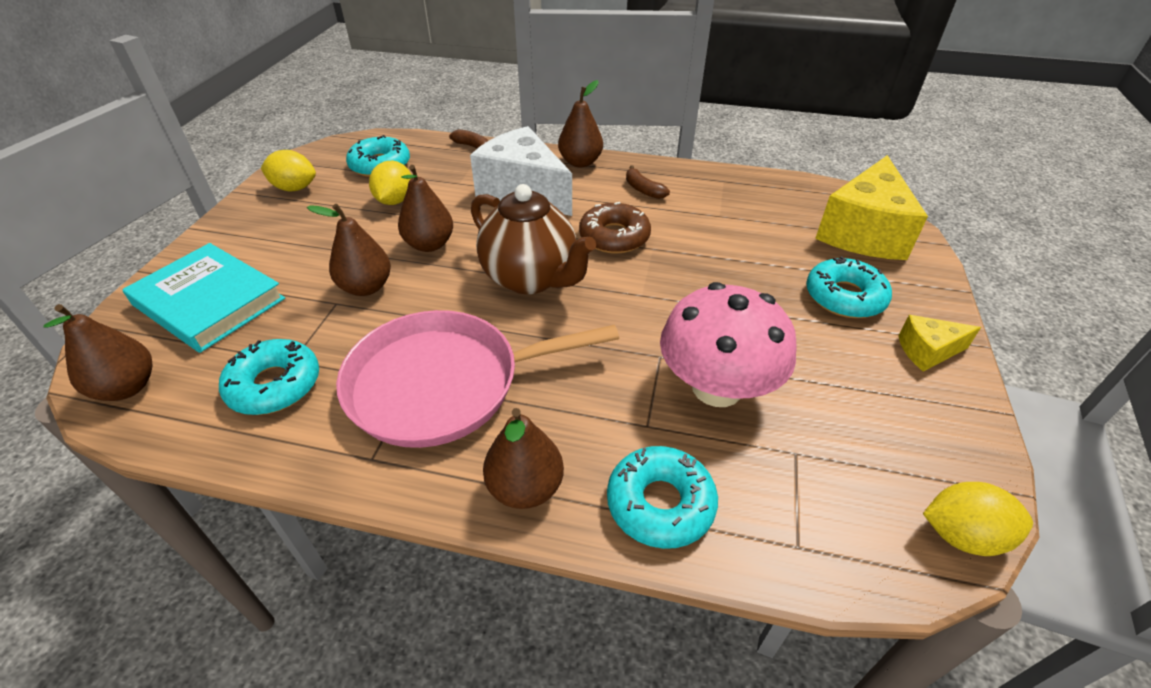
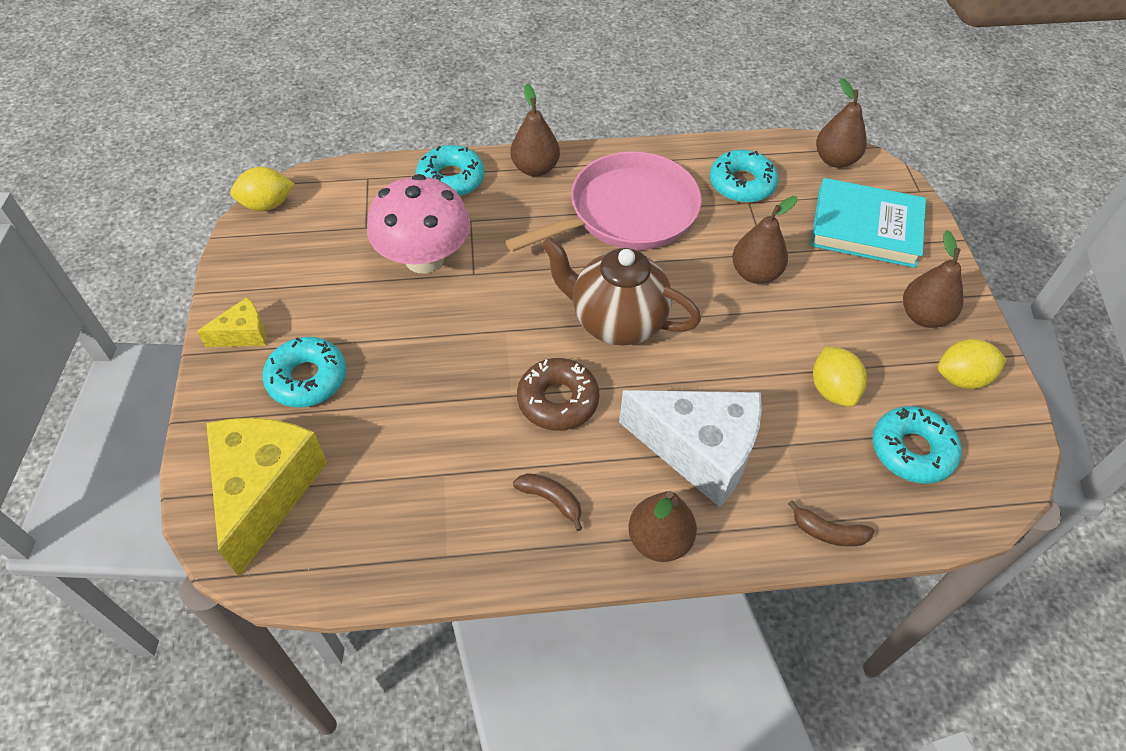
camera: 160 degrees right, 10 degrees up
brown pear [398,165,453,252] -> brown pear moved to [903,230,963,328]

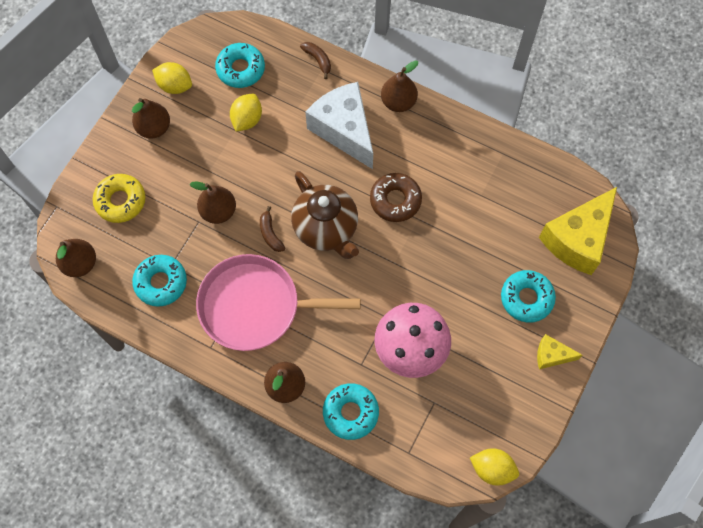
camera: 145 degrees left, 15 degrees up
brown banana [513,473,583,531] -> brown banana moved to [260,206,285,252]
turquoise book [810,178,926,268] -> yellow donut [93,174,146,223]

